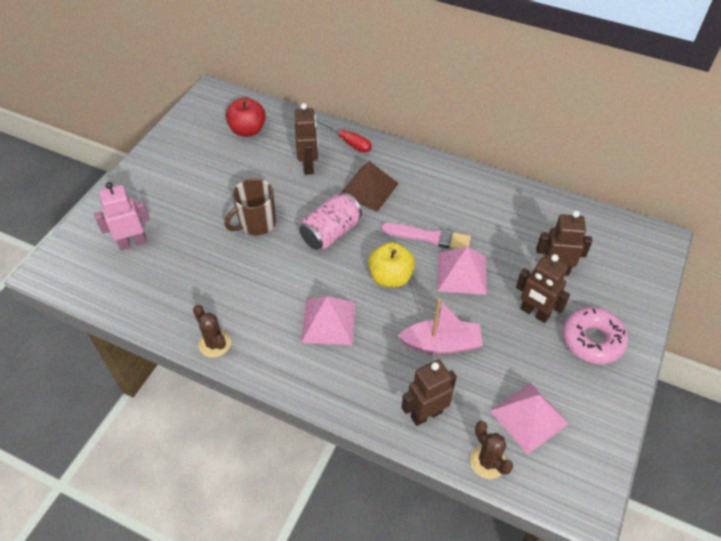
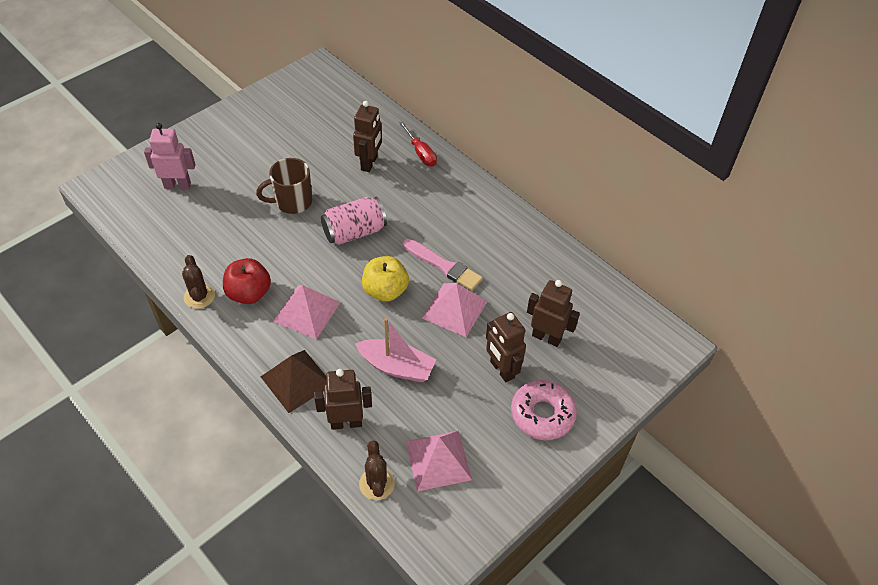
camera: 20 degrees right, 0 degrees up
red apple [226,97,266,137] -> red apple moved to [223,258,271,304]
brown pyramid [340,161,399,212] -> brown pyramid moved to [261,350,327,413]

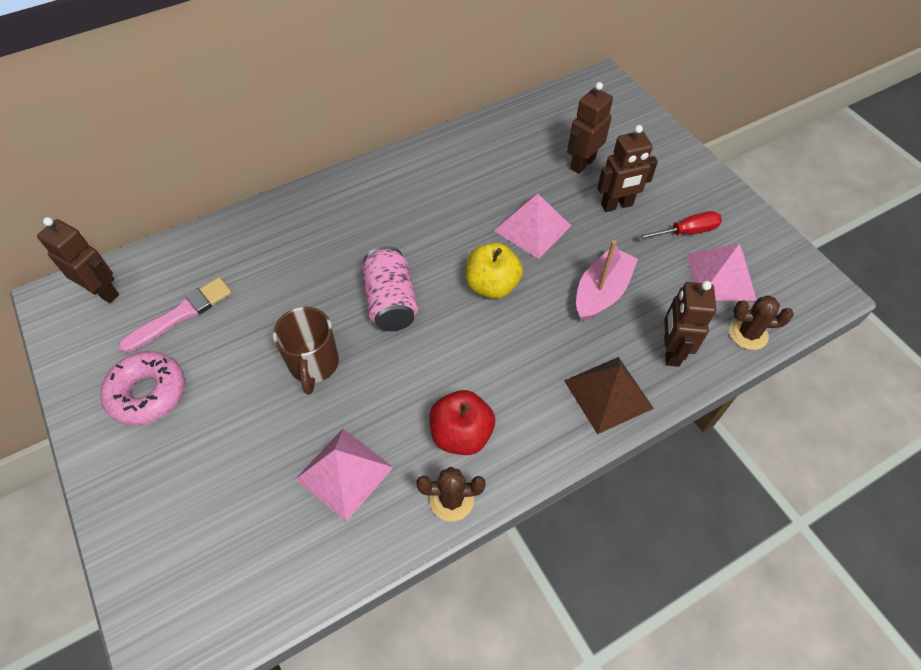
camera: 75 degrees left, 5 degrees up
pink robot [144,123,195,189] -> none
pink pyramid [273,285,341,339] -> pink pyramid moved to [295,429,394,522]
brown robot [353,101,382,172] -> brown robot moved to [37,217,119,303]
red screwdriver [399,121,437,167] -> red screwdriver moved to [637,211,722,240]
pink brush [403,239,483,291] -> pink brush moved to [118,277,232,353]
pink donut [511,380,577,440] -> pink donut moved to [100,351,185,426]

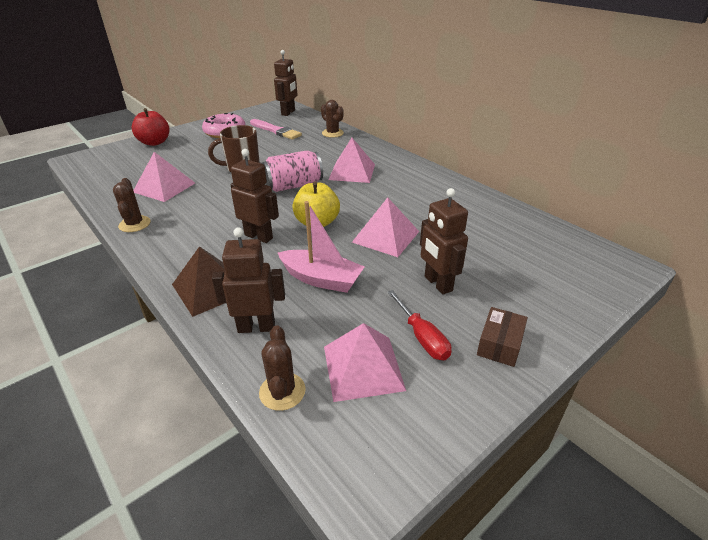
camera: 80 degrees right, 20 degrees down
red apple [429,390,495,455] -> red apple moved to [131,108,169,146]
brown robot [567,82,613,174] -> brown robot moved to [231,149,279,243]
none -> brown cactus [321,100,344,138]
none -> pink pyramid [328,138,375,183]
none -> brown box [477,307,528,367]

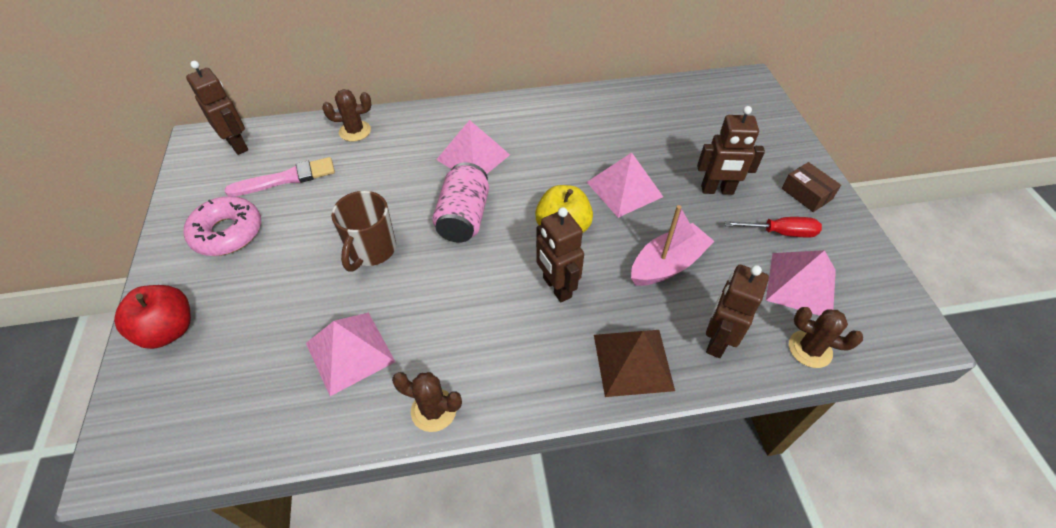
camera: 60 degrees left, 15 degrees up
brown robot [231,149,279,243] -> brown robot turned 90 degrees counterclockwise [536,207,584,302]

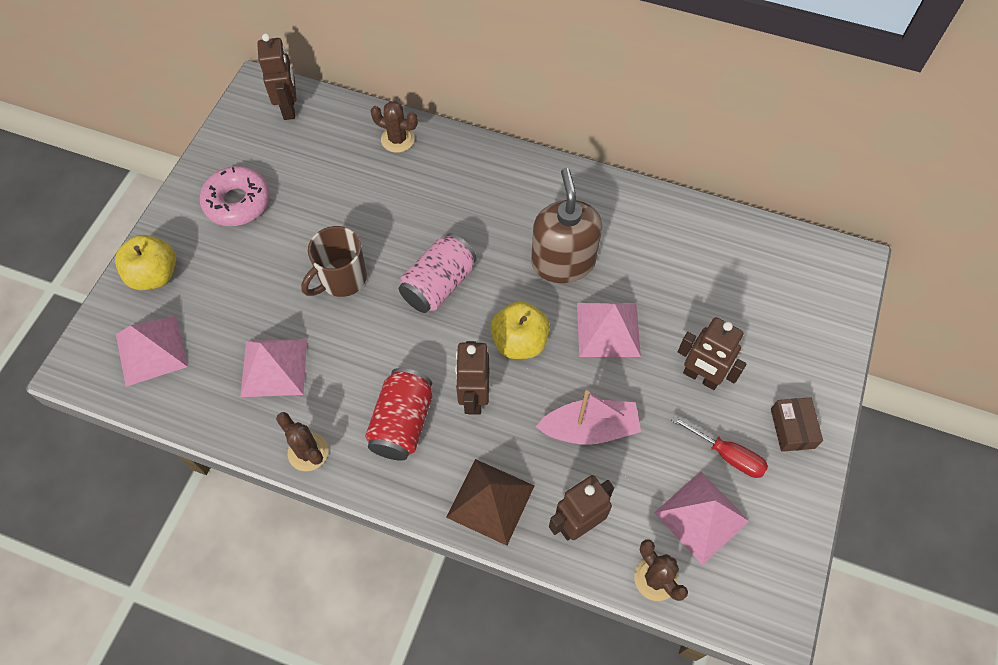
camera: 30 degrees right, 10 degrees up
red apple [114,285,191,349] -> yellow apple [115,235,176,290]
pink brush [225,157,335,196] -> none
pink pyramid [436,120,510,174] -> pink pyramid moved to [116,316,188,387]
none -> red can [365,368,432,461]
none -> brown soap dispenser [531,168,602,283]

